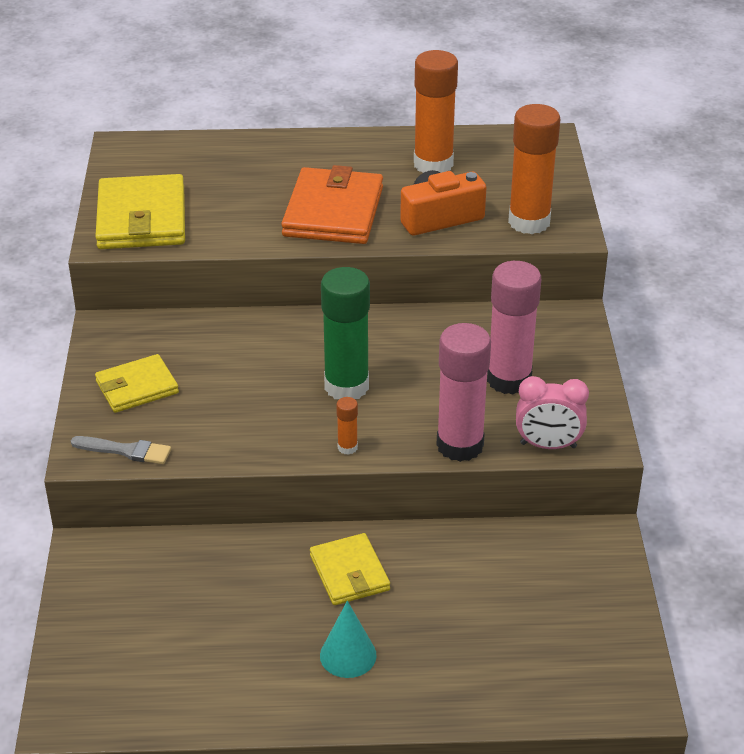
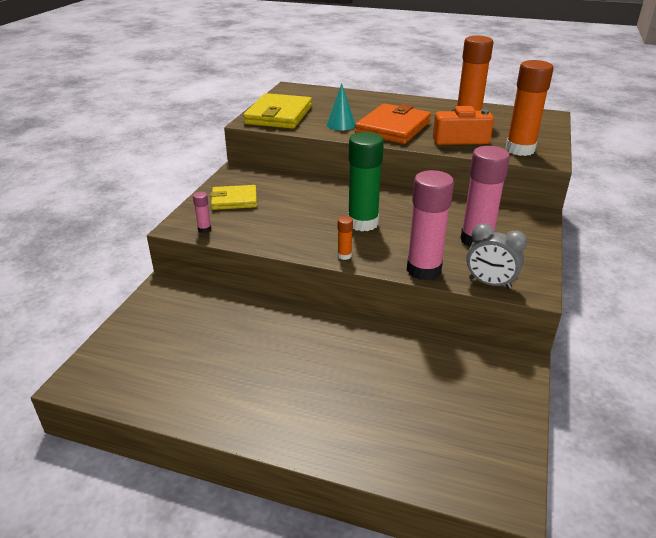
camera: 20 degrees right, 5 degrees down
grey brush [71,436,171,464] -> pink glue stick [193,192,211,233]
yellow wallet [310,533,390,605] -> none
turquoise cone [320,601,377,678] -> turquoise cone moved to [327,83,355,131]
pink clock [516,376,589,449] -> grey clock [466,223,527,289]

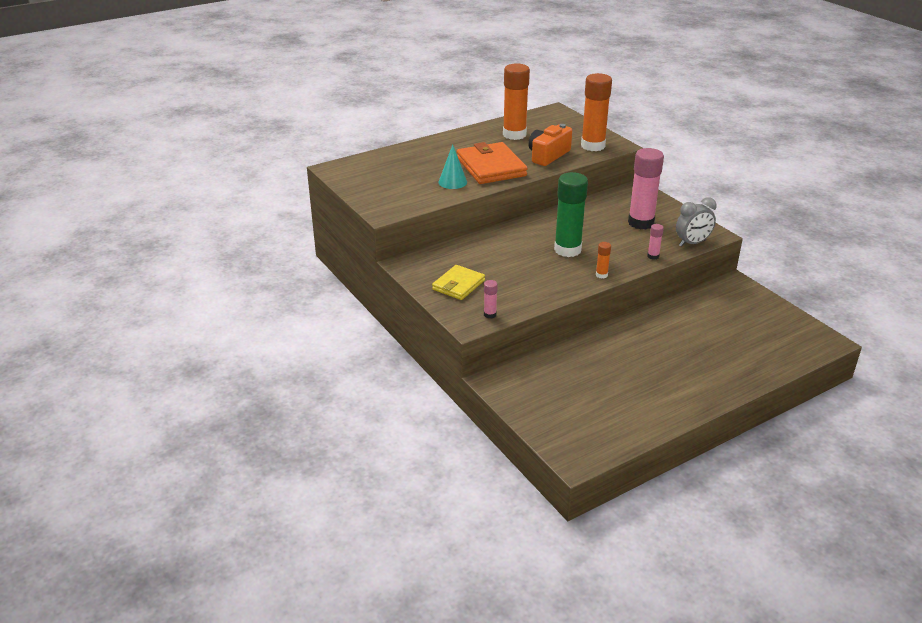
camera: 50 degrees left, 0 degrees up
yellow wallet [243,93,312,129] -> none
pink glue stick [407,170,454,281] -> pink glue stick [647,224,664,260], size x0.43

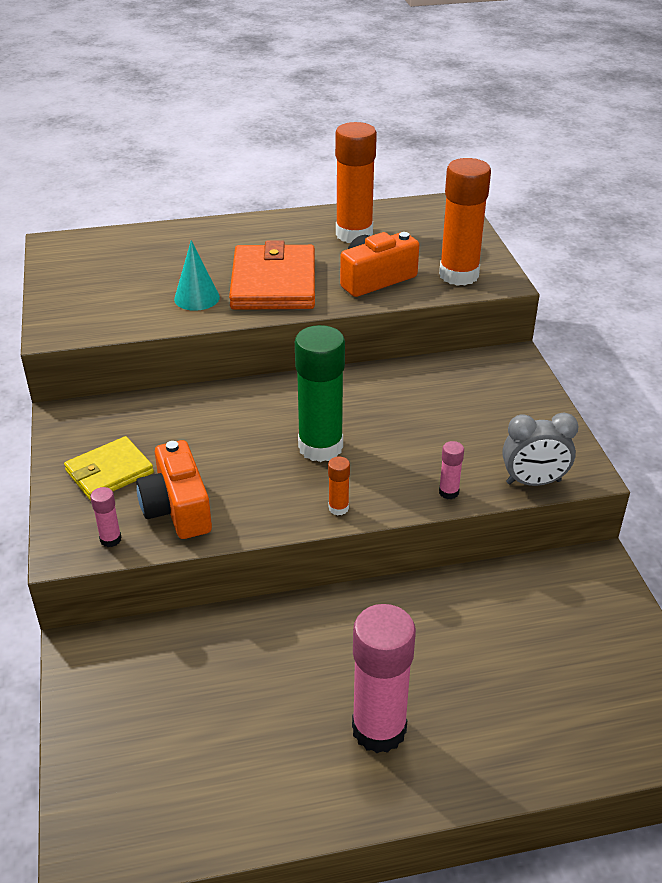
camera: 20 degrees right, 5 degrees up
pink glue stick [628,148,664,229] -> pink glue stick moved to [352,604,416,753]
none -> orange camera [136,440,212,539]

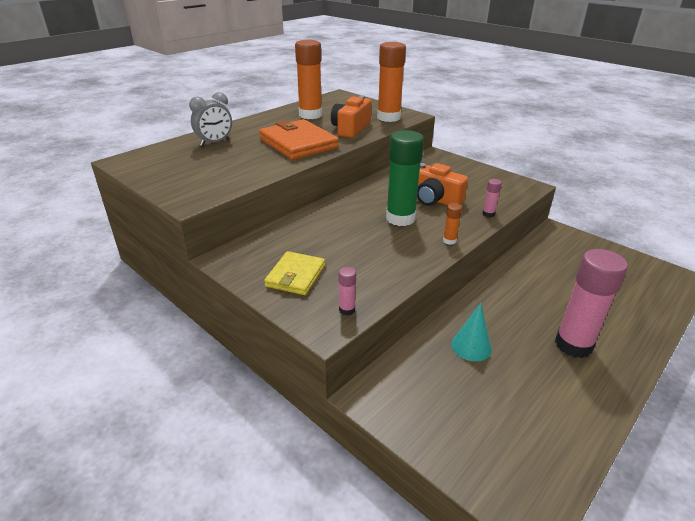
camera: 35 degrees left, 5 degrees down
orange camera [136,440,212,539] -> orange camera moved to [417,163,468,206]
turquoise cone [174,240,220,311] -> turquoise cone moved to [451,303,492,361]
grey clock [502,413,579,486] -> grey clock moved to [189,92,232,146]

